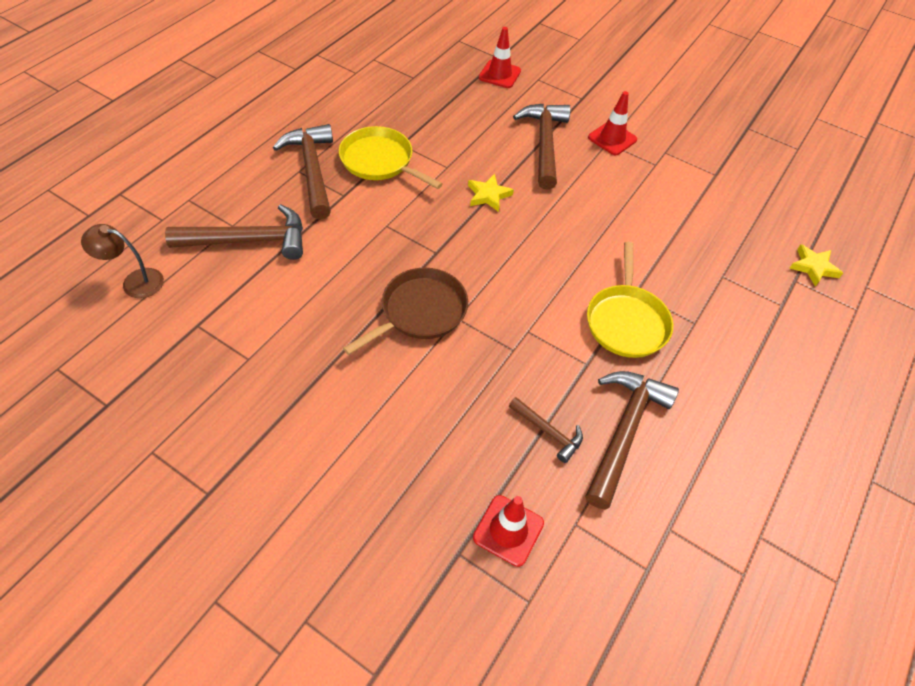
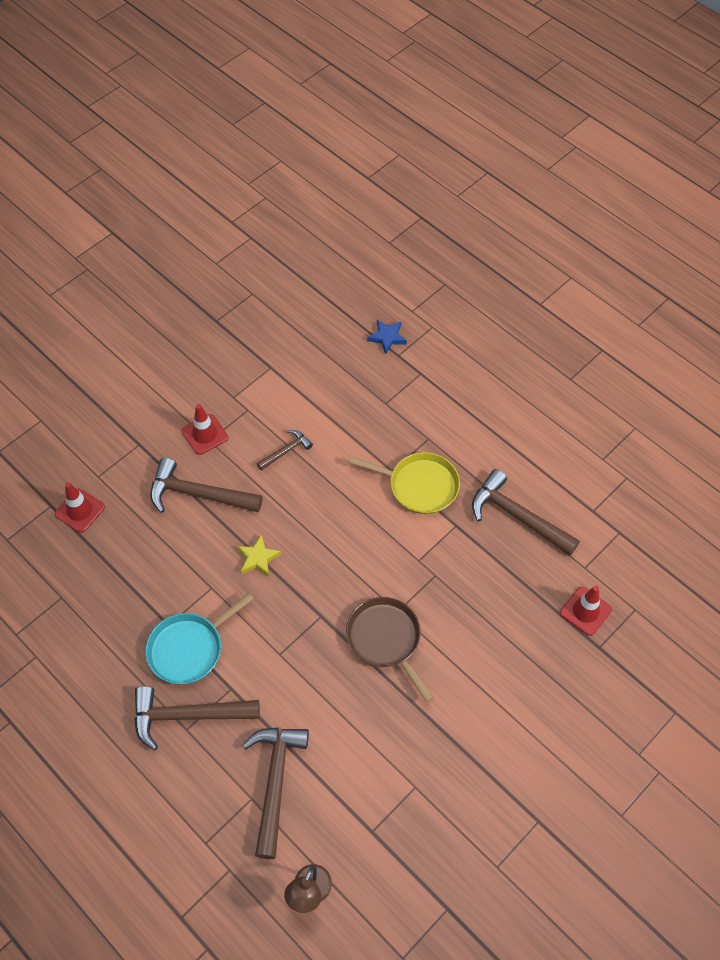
camera: 75 degrees left, 5 degrees up
yellow pan [339,126,443,189] -> turquoise pan [146,593,254,684]
brown hammer [509,397,583,463] -> brown hammer moved to [257,430,313,471]
yellow star [789,244,843,287] -> blue star [367,320,407,354]

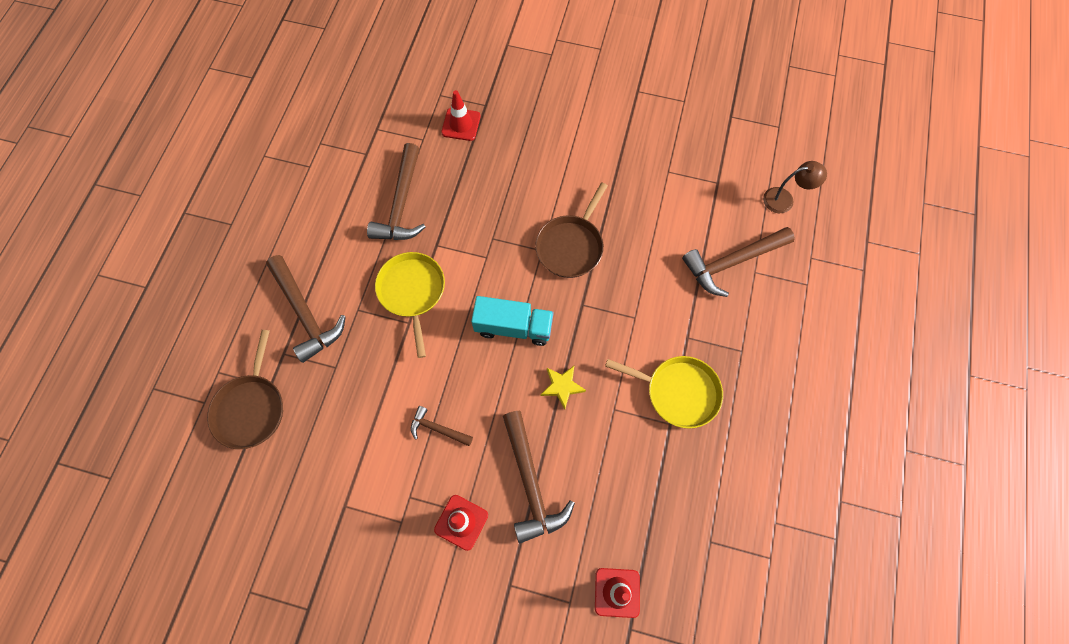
camera: 120 degrees left, 10 degrees up
brown hammer [134,686,260,750] -> brown hammer moved to [266,255,346,363]
turquoise pan [146,593,254,684] -> yellow pan [605,356,723,429]
blue star [367,320,407,354] -> brown pan [207,330,283,449]
none -> turquoise truck [471,296,554,346]

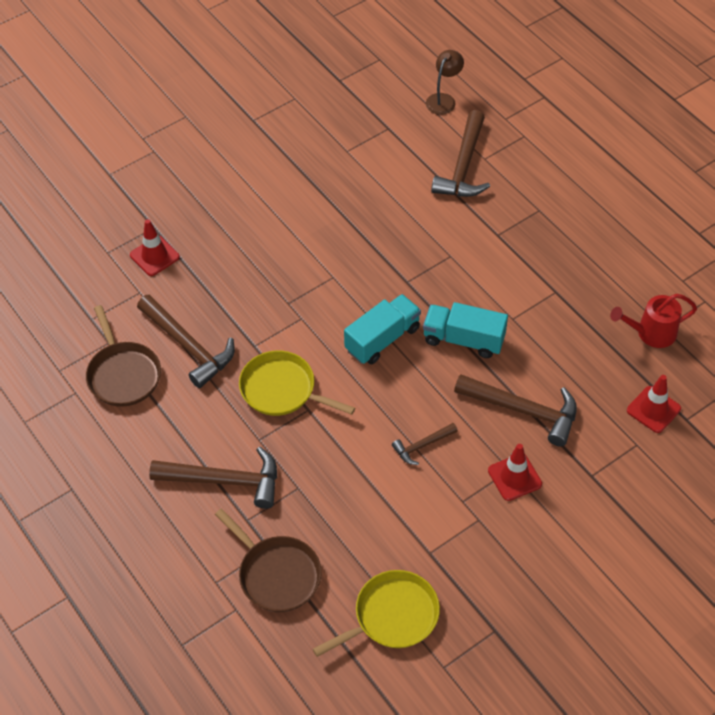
camera: 50 degrees left, 15 degrees down
brown pan [535,182,608,278] -> brown pan moved to [86,305,161,407]
yellow star [541,366,586,410] -> turquoise truck [423,302,508,358]
yellow pan [605,356,723,429] -> yellow pan moved to [313,570,440,657]
none -> red watering can [610,294,697,348]

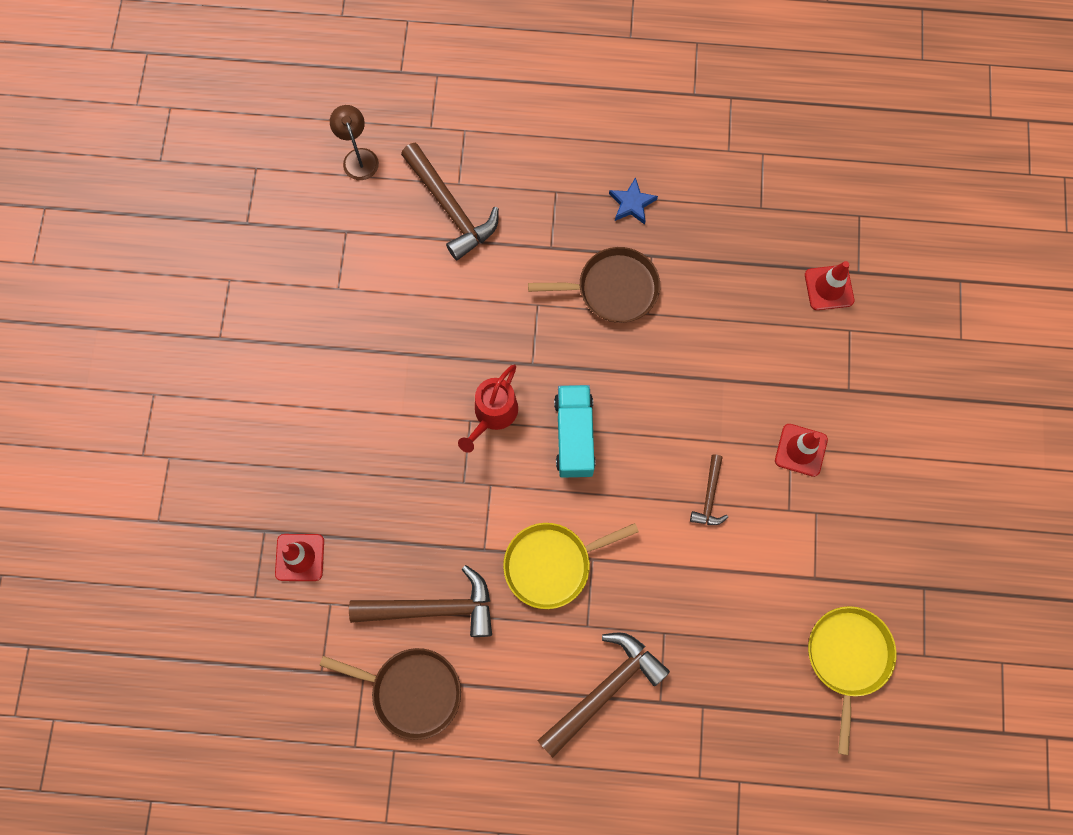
camera: 50 degrees left, 20 degrees up
brown pan [215,509,322,612] -> brown pan moved to [528,247,660,323]
turquoise truck [423,302,508,358] -> none
brown hammer [454,374,577,447] -> none
red watering can [610,294,697,348] -> red watering can moved to [458,365,518,453]
none -> blue star [609,177,658,225]

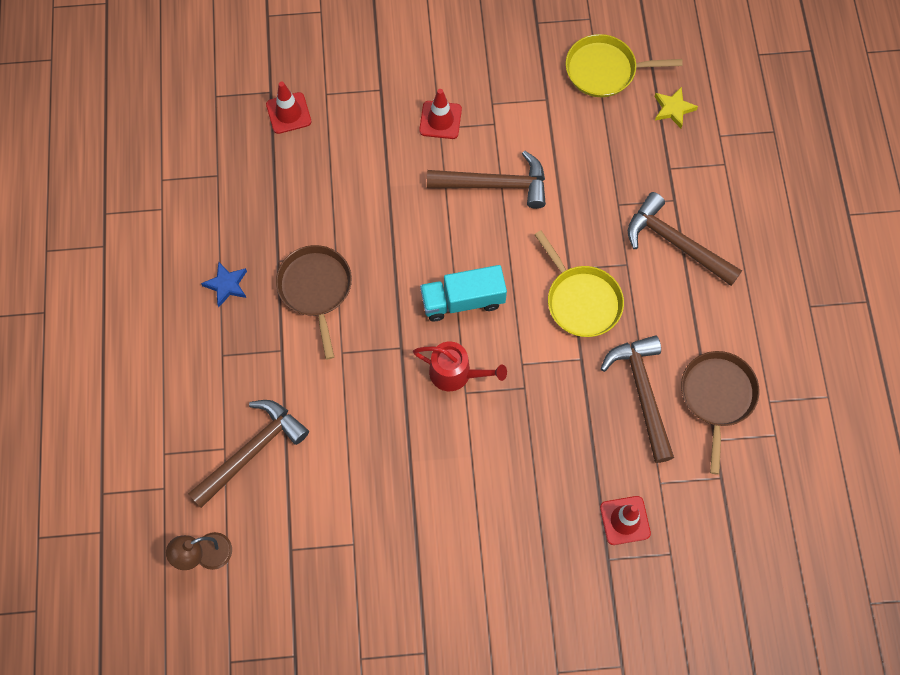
camera: 100 degrees left, 5 degrees down
brown hammer [690,454,728,525] -> brown hammer [427,151,546,209], size x1.90
none -> yellow star [654,87,698,128]

